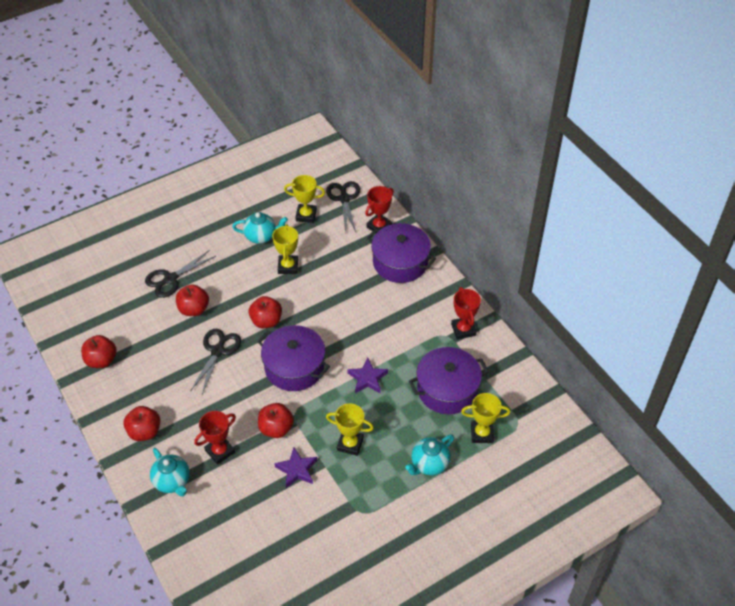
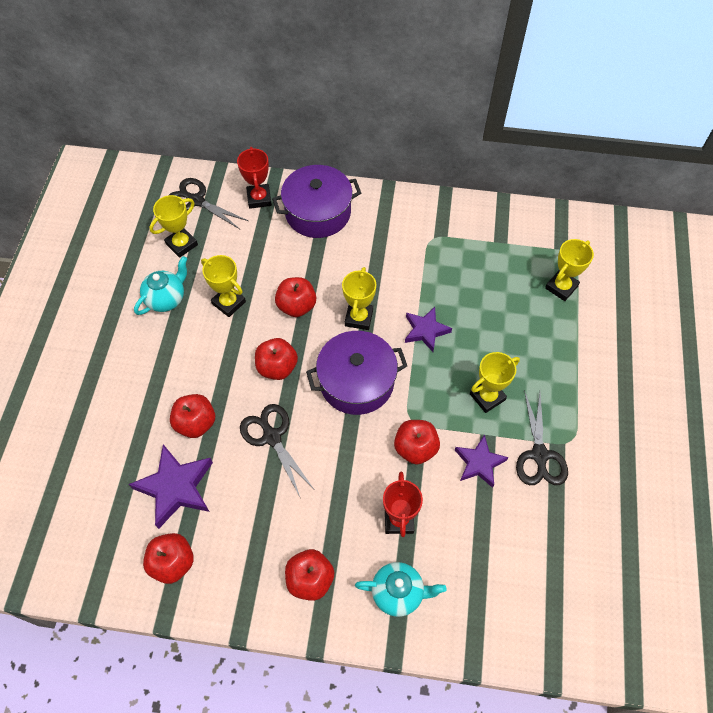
camera: 50 degrees left, 10 degrees up
black scissors [145,250,216,298] -> black scissors moved to [516,390,568,485]
turquoise teapot [405,434,454,475] -> none
purple pot [409,347,489,414] -> none
red trophy [451,287,481,339] -> none
none -> purple star [129,444,213,529]
none -> red apple [275,277,316,317]
none -> yellow trophy [342,267,376,330]

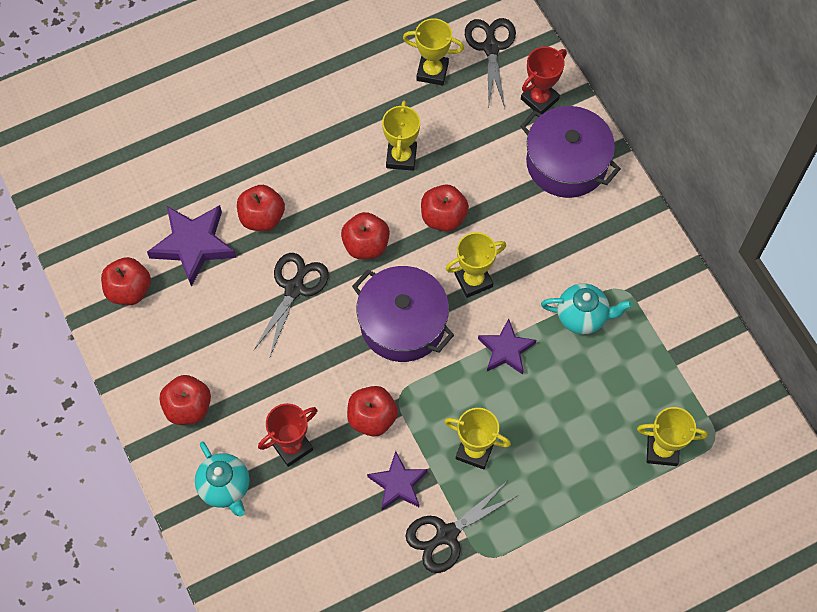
camera: 55 degrees right, 5 degrees up
turquoise teapot [134,256,187,315] -> turquoise teapot moved to [541,283,632,334]

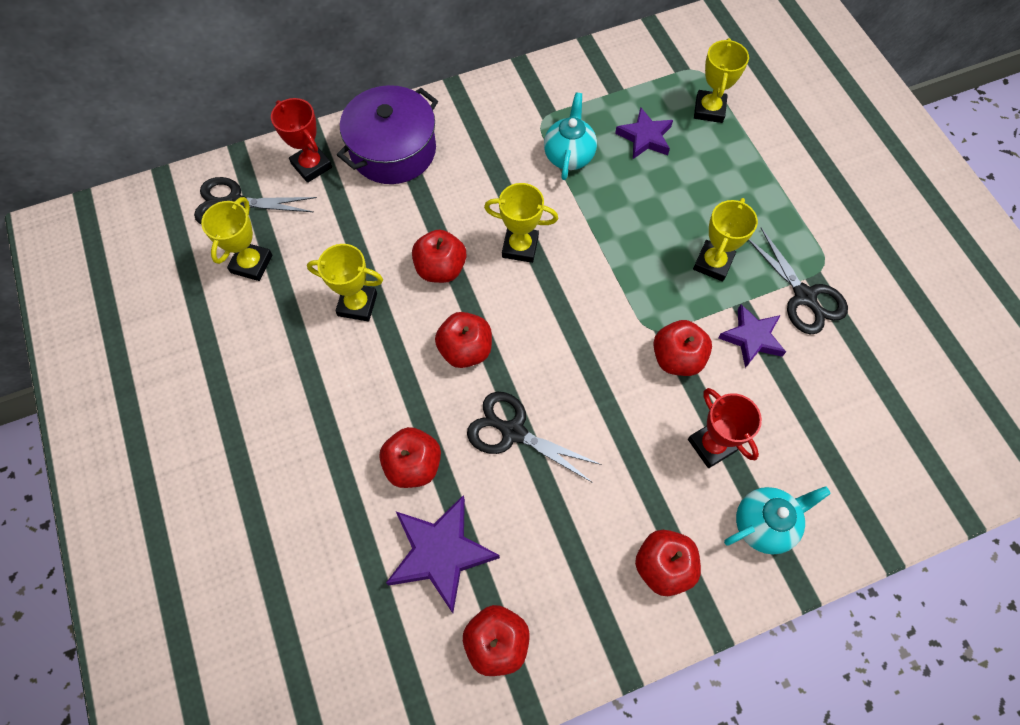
camera: 85 degrees left, 0 degrees up
purple pot [352,266,454,362] -> none
yellow trophy [446,232,506,298] -> yellow trophy turned 60 degrees counterclockwise [484,183,558,263]
purple star [478,318,536,375] -> purple star moved to [615,107,673,159]

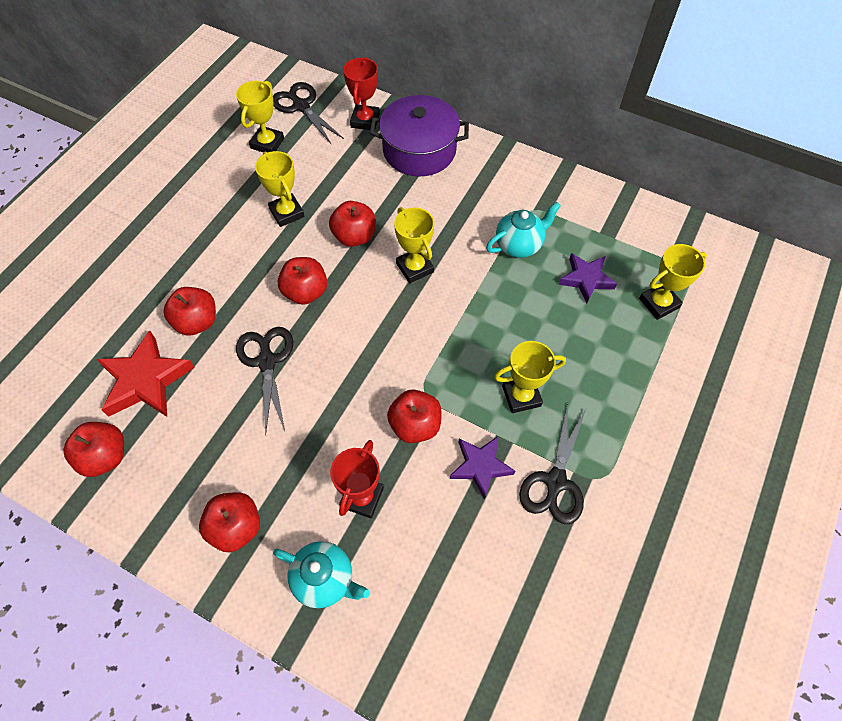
camera: 50 degrees right, 5 degrees down
yellow trophy [201,197,272,281] -> yellow trophy turned 45 degrees counterclockwise [236,81,284,153]
purple star [386,495,500,613] -> red star [96,330,195,417]

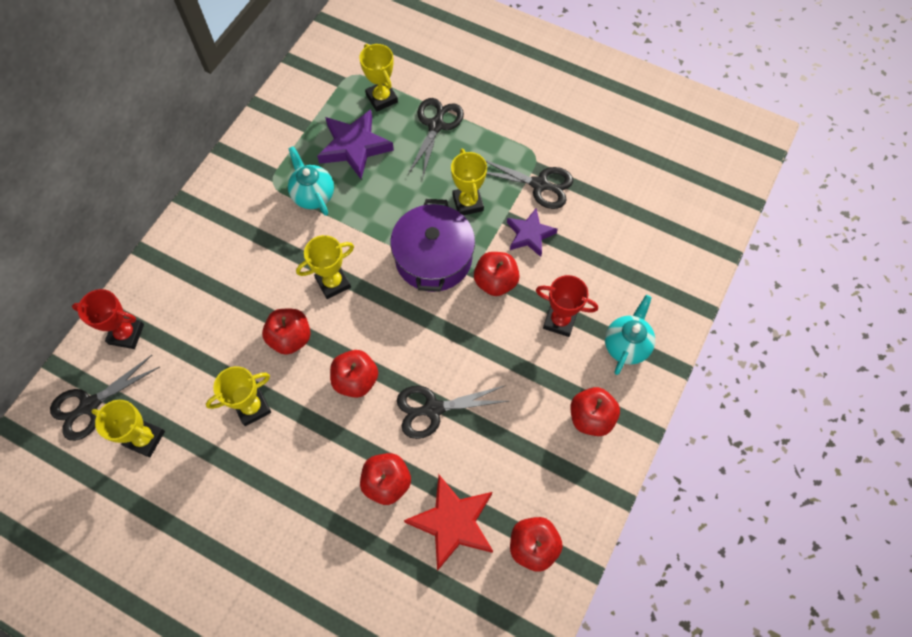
camera: 90 degrees left, 5 degrees up
purple pot [370,95,469,177] -> purple pot moved to [390,199,475,292]
purple star [559,253,617,303] -> purple star [317,109,394,179], size x1.54
none -> black scissors [408,98,464,179]

